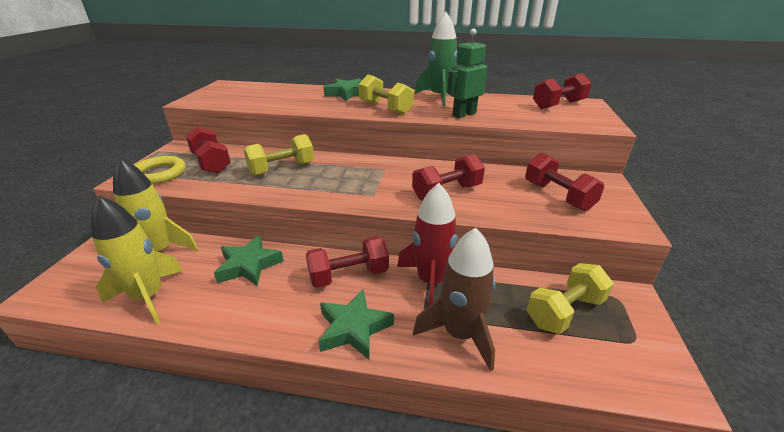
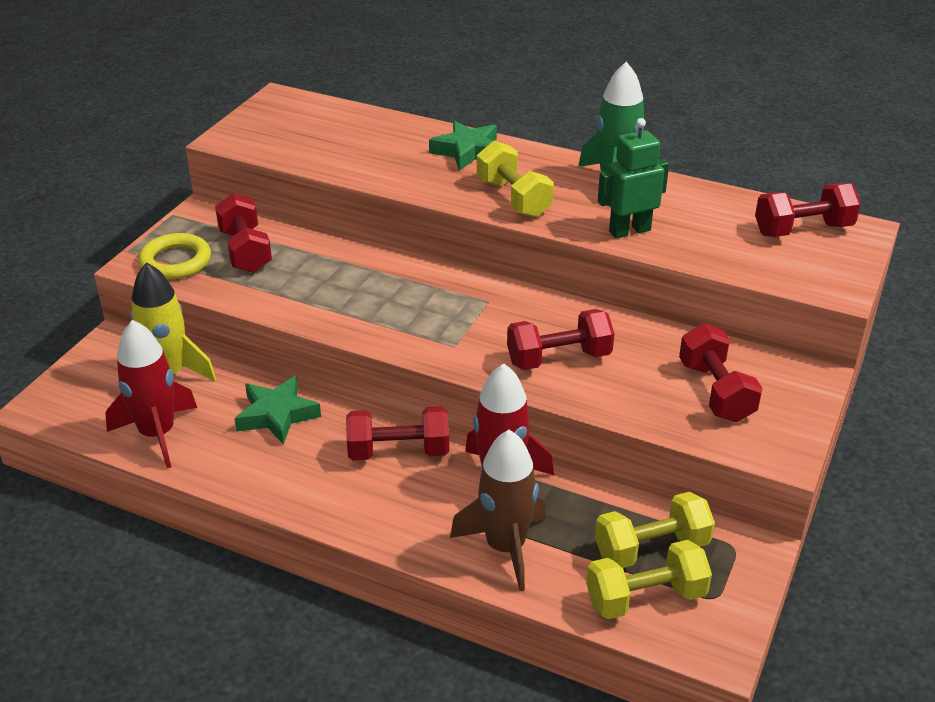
camera: 15 degrees right, 5 degrees up
yellow rocket [91,196,183,324] -> red rocket [105,320,197,468]
yellow dumbbell [244,134,314,176] -> yellow dumbbell moved to [586,540,712,619]
green star [319,289,394,360] -> none

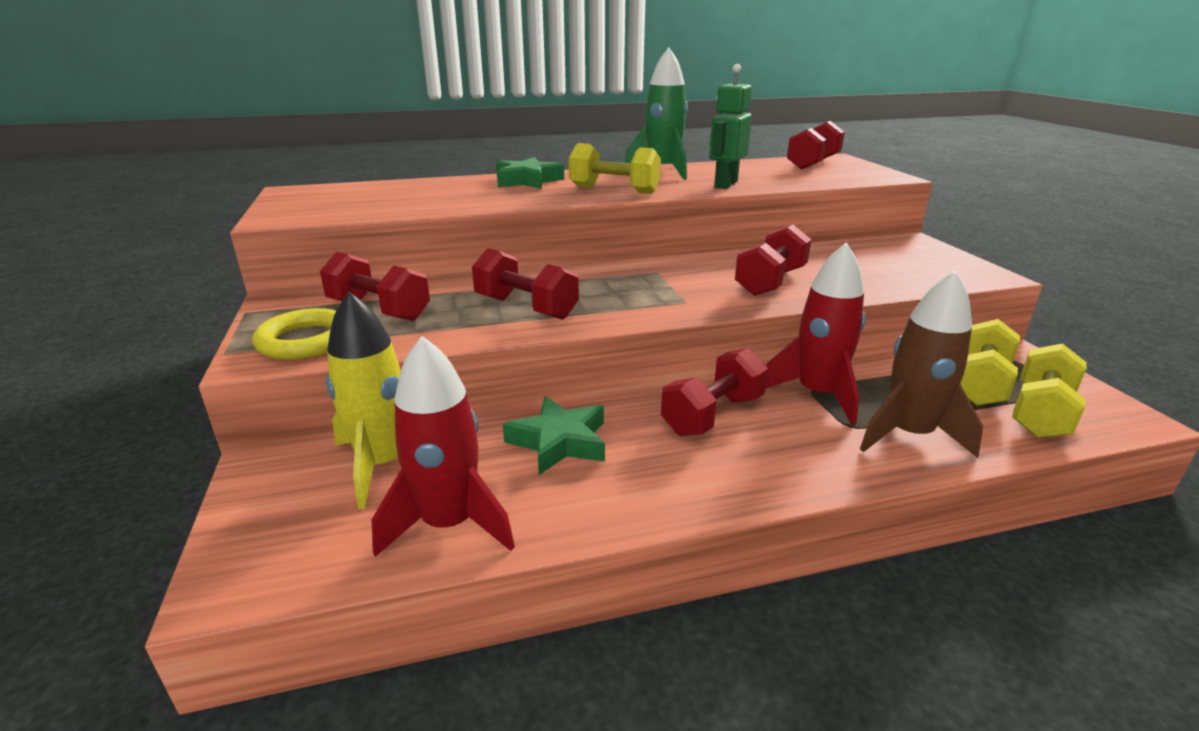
camera: 40 degrees left, 10 degrees down
red dumbbell [679,323,763,422] -> red dumbbell moved to [472,248,579,320]

